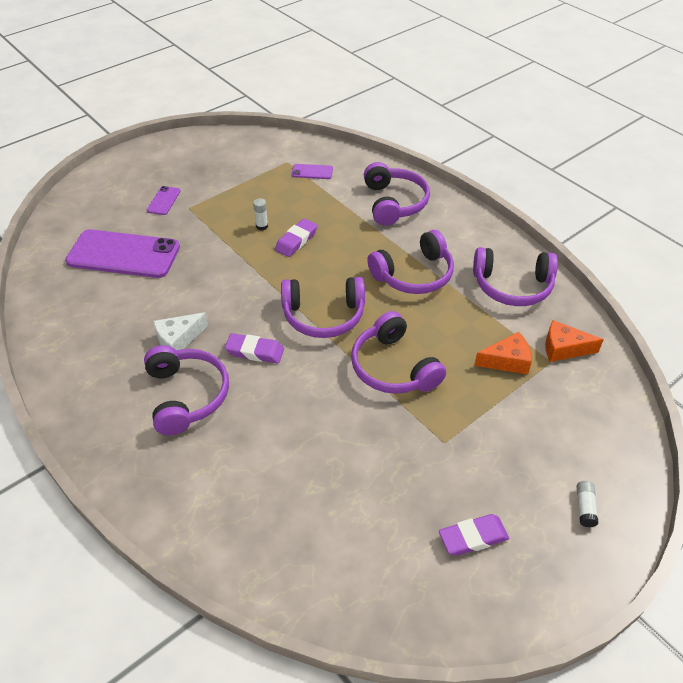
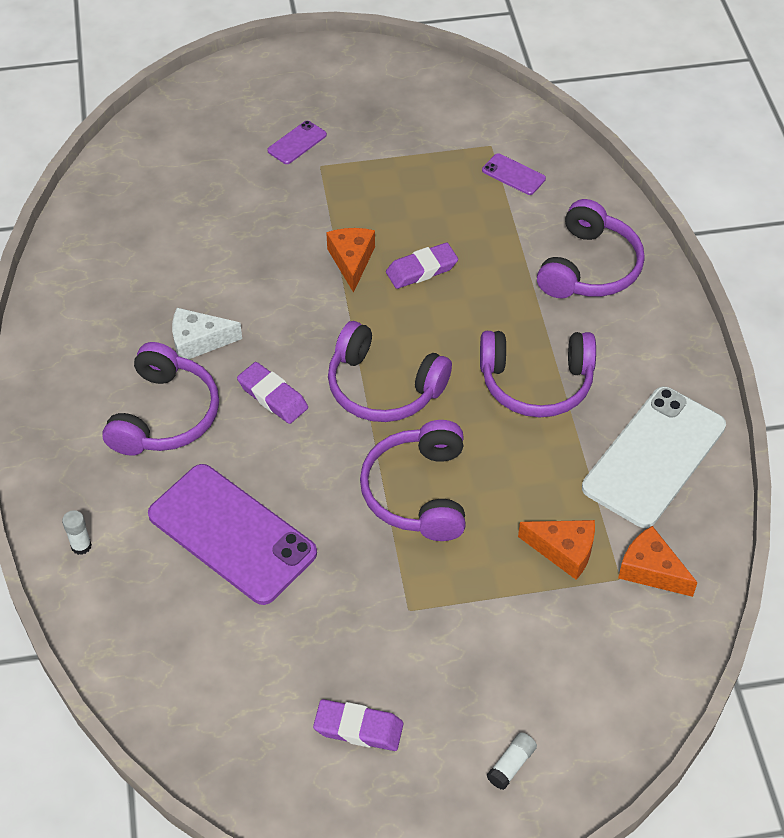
camera: 30 degrees right, 5 degrees up
purple phone [65,229,180,278] -> purple phone moved to [148,464,317,605]
white glue stick [253,198,268,230] -> white glue stick moved to [62,510,92,555]
purple headphones [473,247,558,306] -> white phone [582,387,726,528]
none -> orange cheese [326,228,375,293]

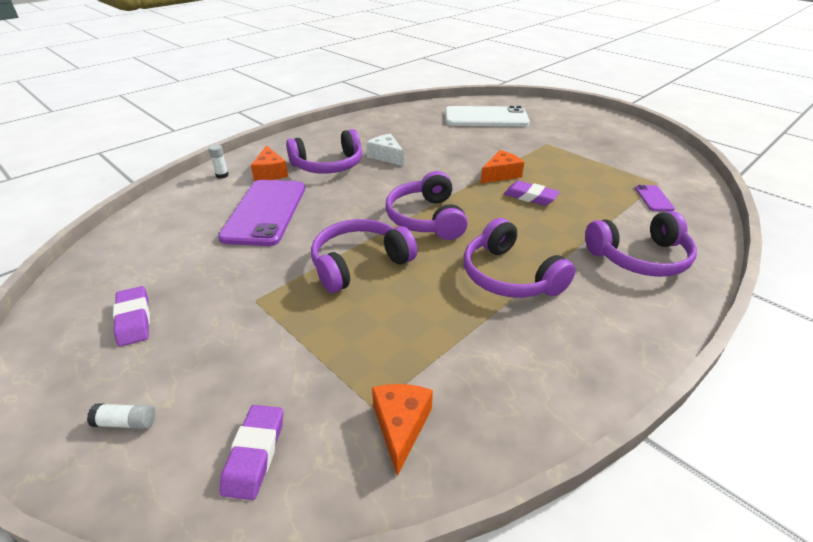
camera: 55 degrees right, 15 degrees down
purple eraser [237,362,308,424] -> purple eraser moved to [219,405,283,500]
purple phone [267,121,327,164] -> none
orange cheese [518,520,595,580] -> orange cheese moved to [251,145,288,181]
white phone [582,387,726,528] -> white phone moved to [445,106,530,126]

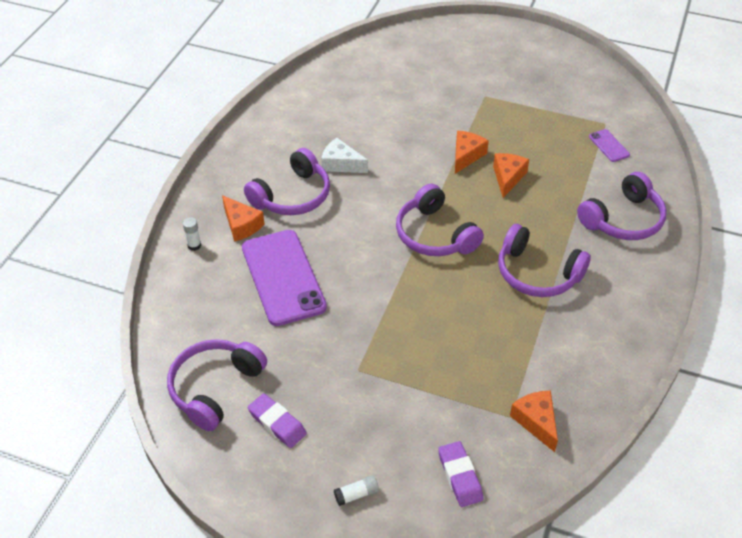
camera: 25 degrees left, 10 degrees up
purple headphones [311,219,417,293] -> purple headphones moved to [167,339,267,431]
white phone [445,106,530,126] -> none
purple eraser [504,181,560,206] -> orange cheese [493,153,529,198]

